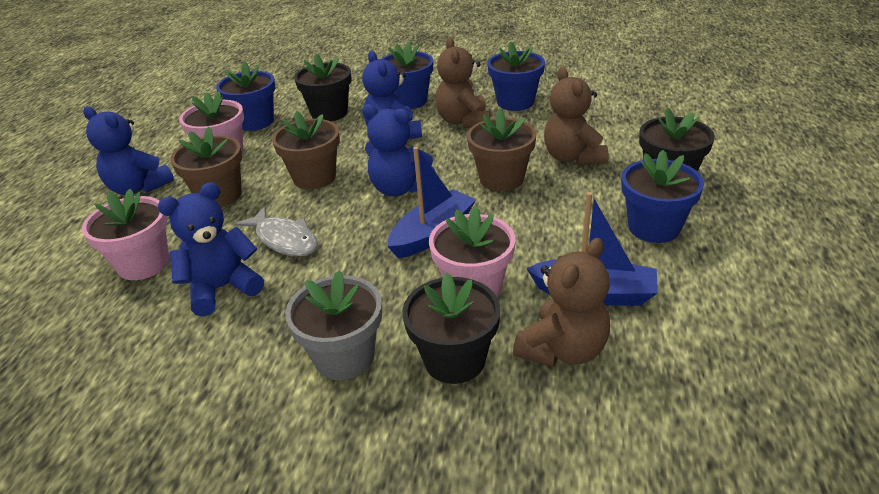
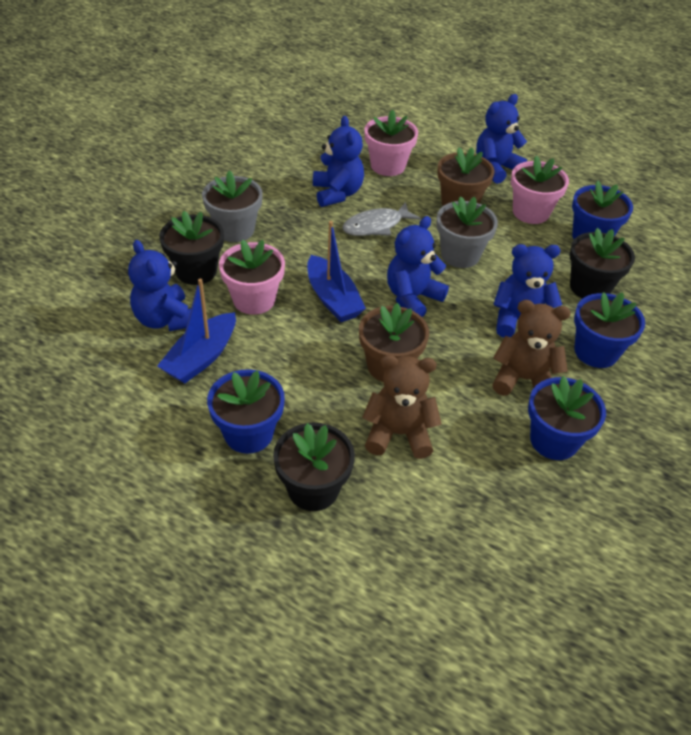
camera: 105 degrees right, 10 degrees up
brown flower pot [272,111,340,189] -> grey flower pot [436,196,498,268]
brown teddy bear [513,238,610,367] -> blue teddy bear [128,240,191,331]

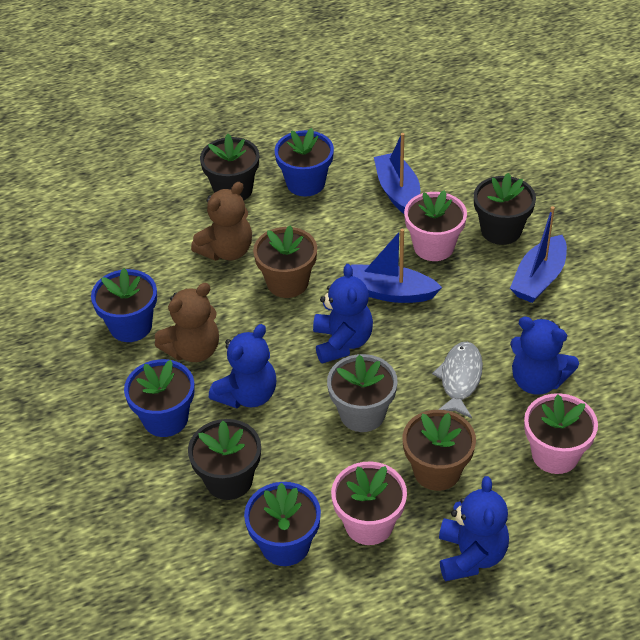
camera: 135 degrees right, 0 degrees up
blue teddy bear [128,240,191,331] -> none
grey flower pot [202,170,263,242] -> blue boat [510,206,567,303]

